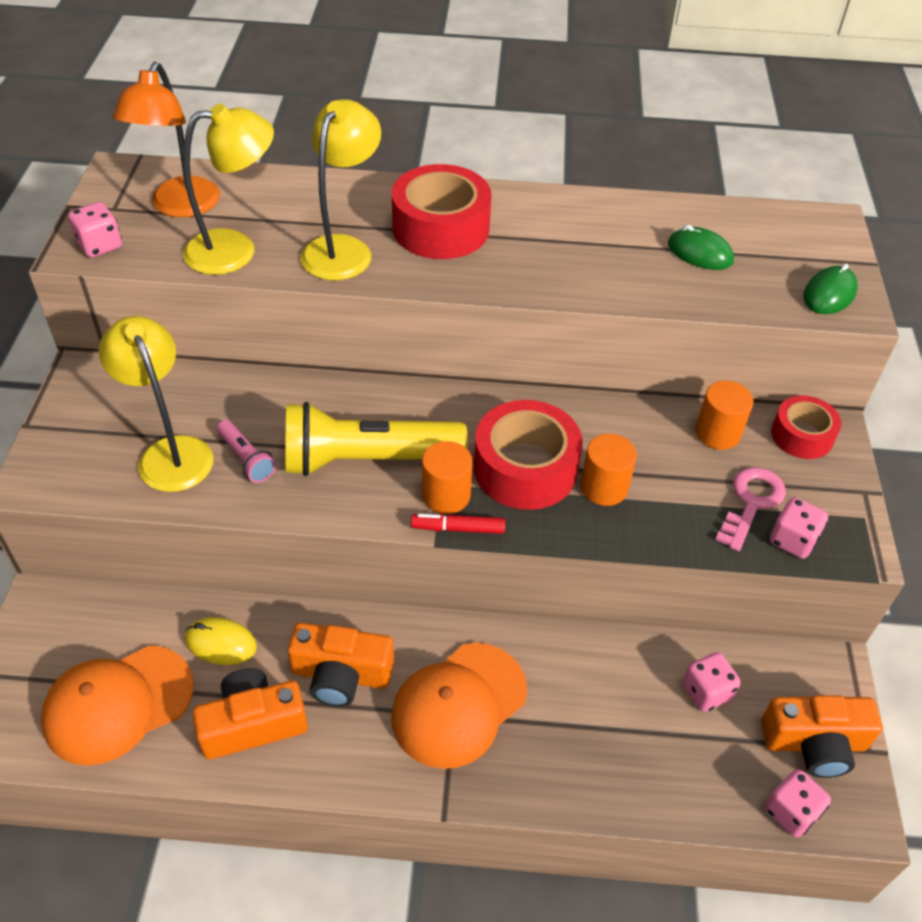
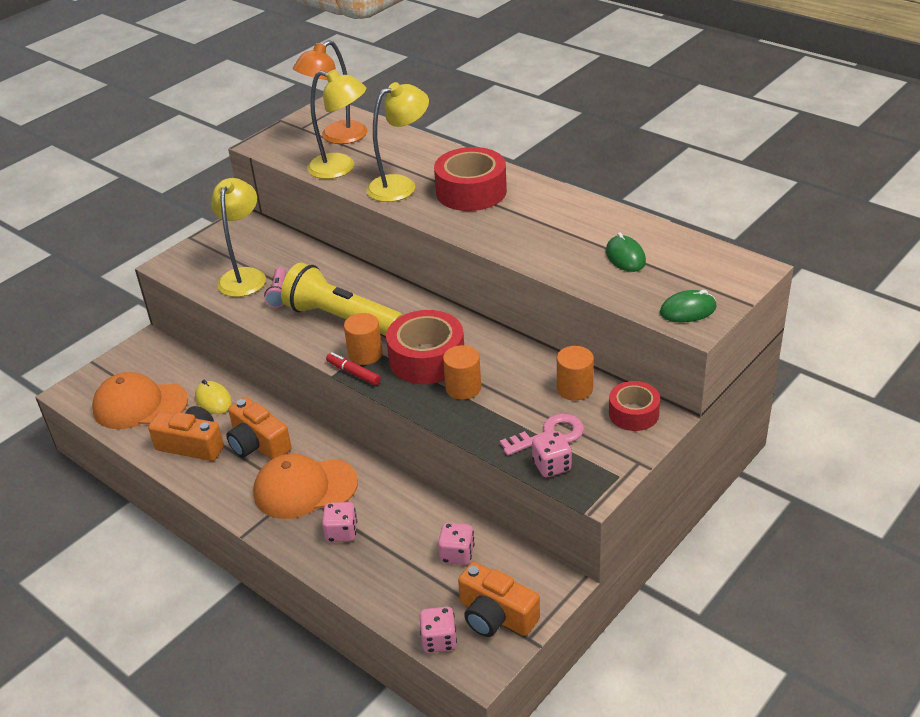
camera: 40 degrees right, 10 degrees down
pink dice [68,202,122,257] -> pink dice moved to [322,502,357,542]

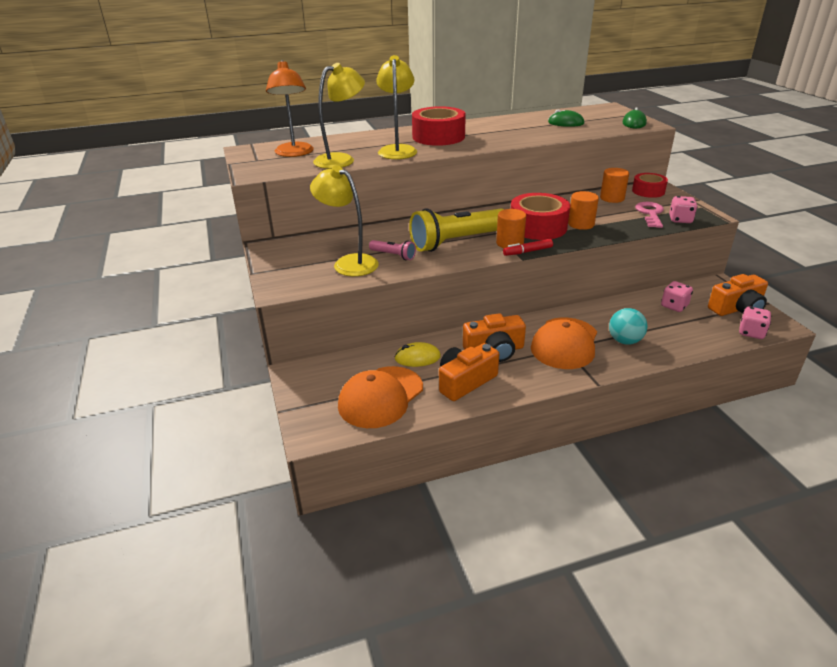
camera: 60 degrees left, 5 degrees down
pink dice [322,502,357,542] -> turquoise ball [609,308,648,345]

